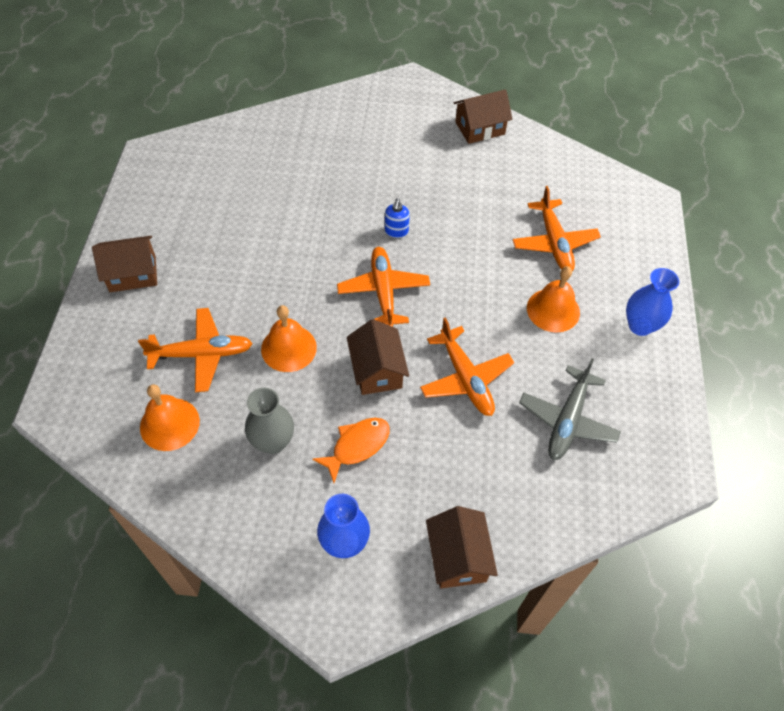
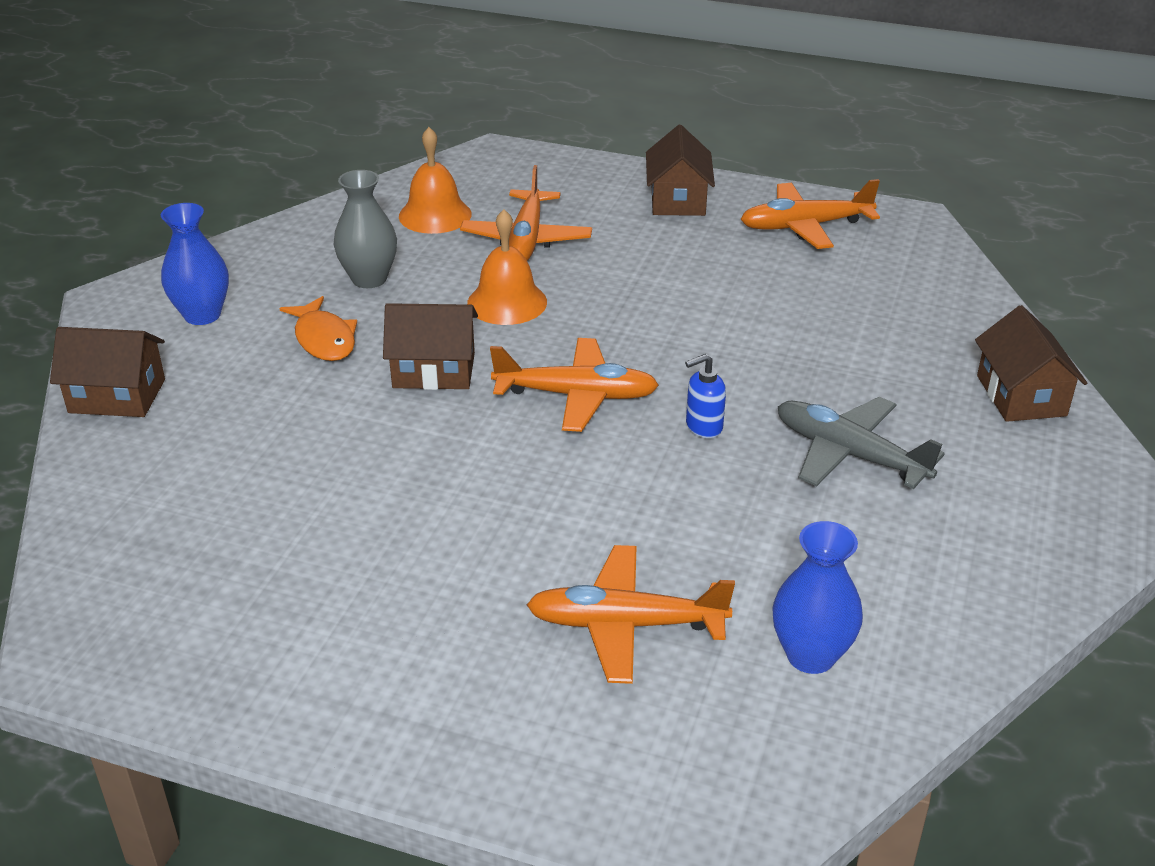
camera: 105 degrees right, 20 degrees down
blue soap dispenser [385,198,410,238] -> blue soap dispenser turned 45 degrees counterclockwise [685,354,726,438]
orange plane [420,317,514,416] -> orange plane moved to [741,179,880,249]
brown house [453,89,512,144] -> brown house moved to [975,305,1087,422]
grey plane [519,358,621,460] -> grey plane moved to [778,397,945,489]
orange bell [527,266,580,333] -> none
blue vase [626,268,679,336] -> blue vase moved to [772,521,863,674]

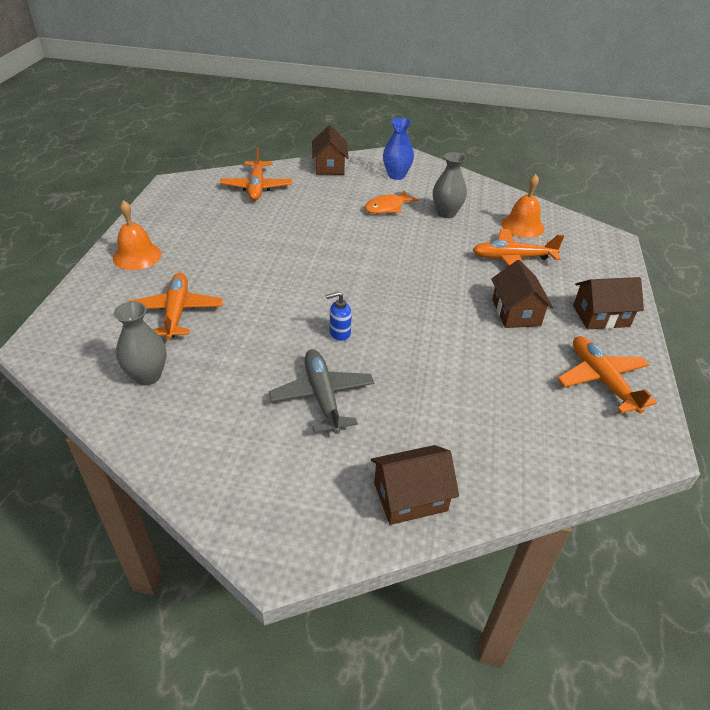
camera: 80 degrees right, 5 degrees up
brown house [383,303,478,390] -> brown house moved to [491,260,553,328]
orange bell [467,209,547,325] -> orange bell moved to [113,200,162,270]
orange plane [490,338,659,432] -> orange plane moved to [220,147,292,201]
blue soap dispenser [685,354,726,438] -> blue soap dispenser turned 75 degrees counterclockwise [326,292,352,342]
blue vase [772,521,863,674] -> grey vase [113,301,167,385]
grey plane [778,397,945,489] -> grey plane turned 45 degrees counterclockwise [269,349,374,434]

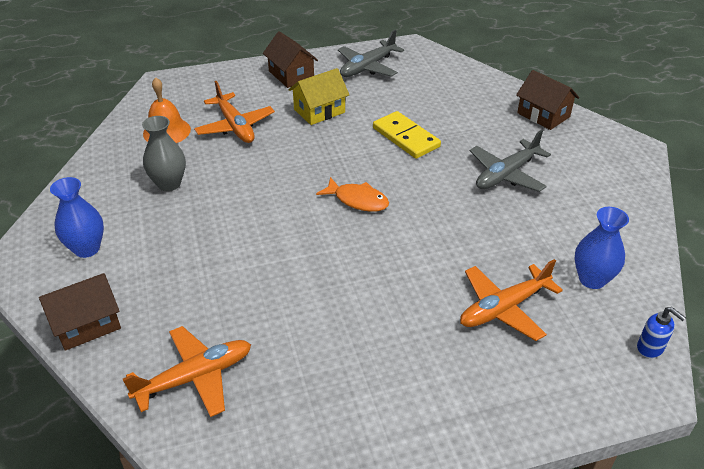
camera: 115 degrees left, 0 degrees up
orange bell [113,200,162,270] -> none
grey vase [113,301,167,385] -> blue vase [575,207,629,289]
blue soap dispenser [326,292,352,342] -> blue soap dispenser moved to [637,307,686,358]
orange fish [365,191,419,214] -> orange fish moved to [316,177,389,212]
brown house [491,260,553,328] -> yellow house [289,68,349,125]
orange plane [557,336,657,414] -> grey plane [338,30,404,77]
none -> yellow domino [373,111,441,159]

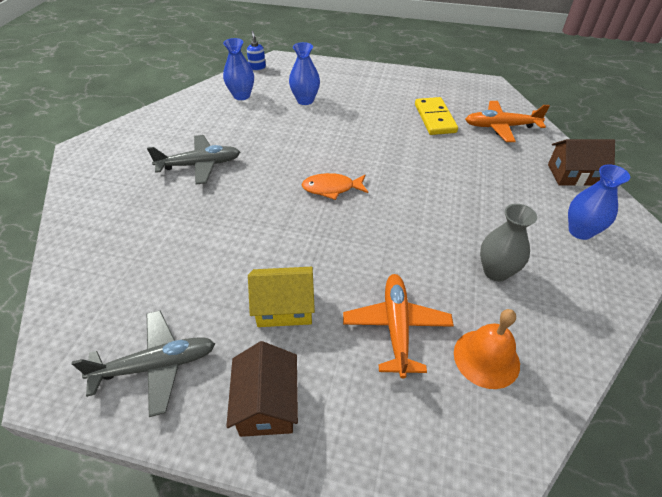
camera: 150 degrees left, 5 degrees up
orange fish [316,177,389,212] -> orange fish turned 60 degrees counterclockwise [302,173,368,200]
yellow domino [373,111,441,159] -> yellow domino moved to [415,97,458,135]
orange plane [460,259,563,341] -> blue vase [289,42,320,105]
brown house [516,70,579,130] -> none

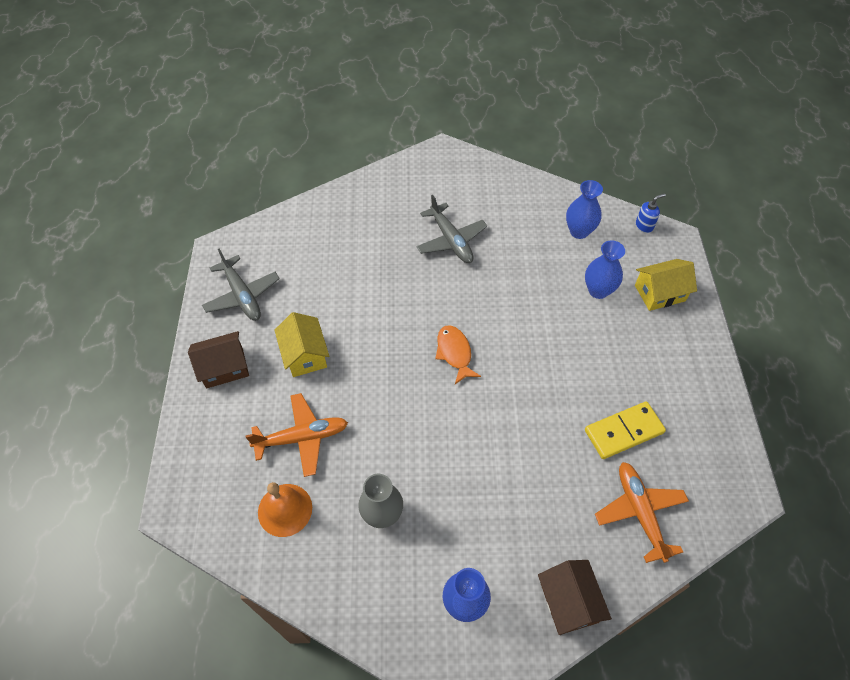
camera: 75 degrees right, 10 degrees up
none -> yellow house [635,259,697,311]

